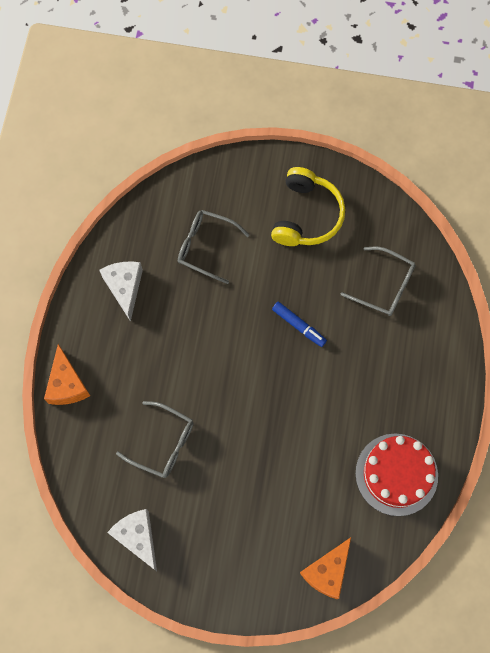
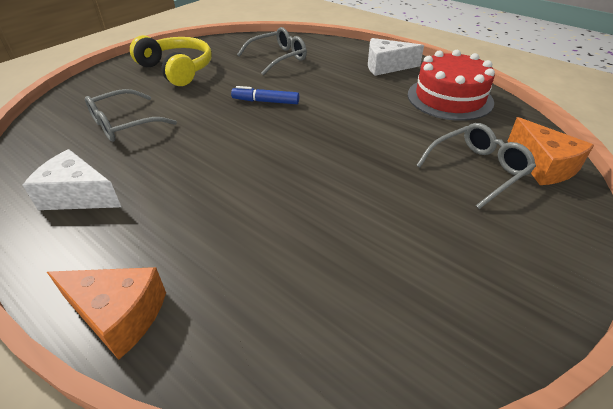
camera: 60 degrees left, 30 degrees down
white cheese [107,509,157,571] -> white cheese moved to [368,38,424,76]
grey glasses [116,401,193,478] -> grey glasses moved to [416,123,536,209]
blue marker [272,302,327,347] -> blue marker turned 150 degrees counterclockwise [231,86,299,104]

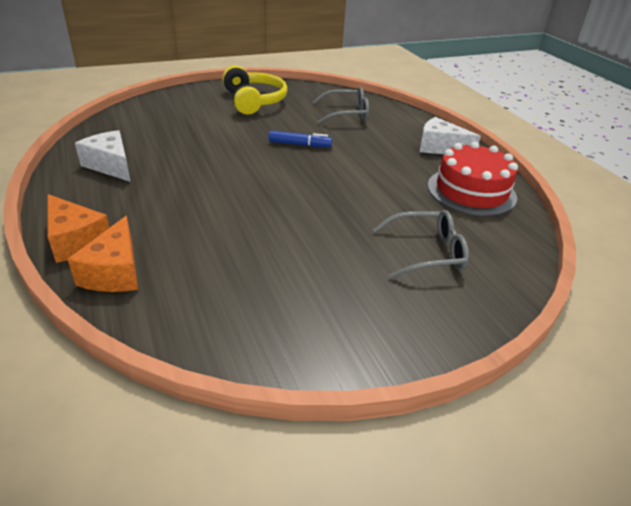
camera: 25 degrees right, 5 degrees down
grey glasses [85,89,177,142] -> none
blue marker [231,86,299,104] -> blue marker turned 150 degrees clockwise [269,131,332,147]
orange cheese [508,117,594,185] -> orange cheese moved to [68,216,138,292]

